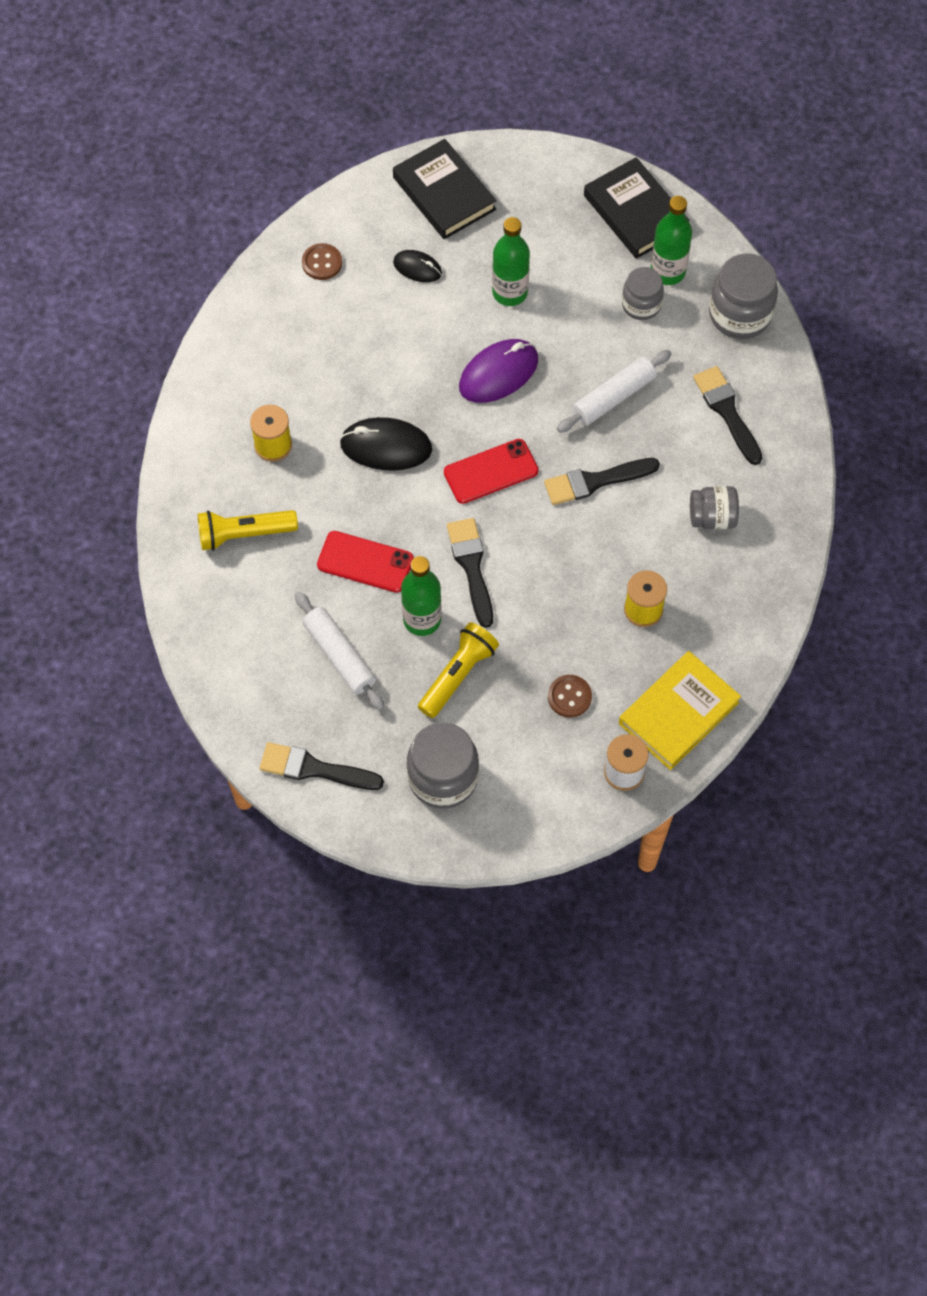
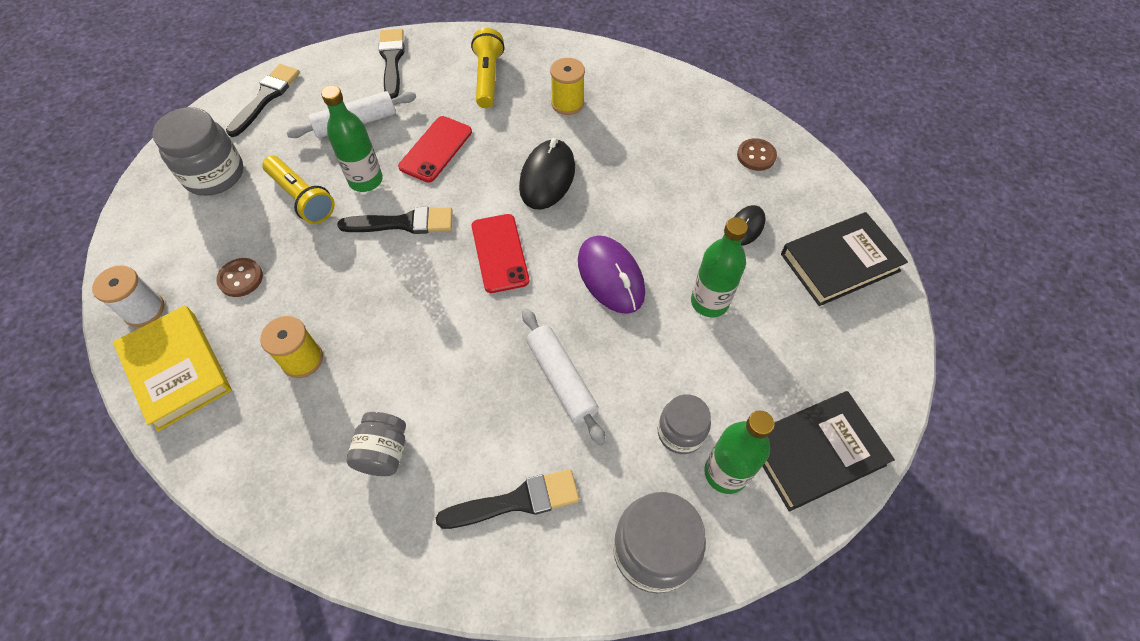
camera: 100 degrees right, 5 degrees down
black brush [544,458,660,505] -> black brush moved to [379,29,404,99]

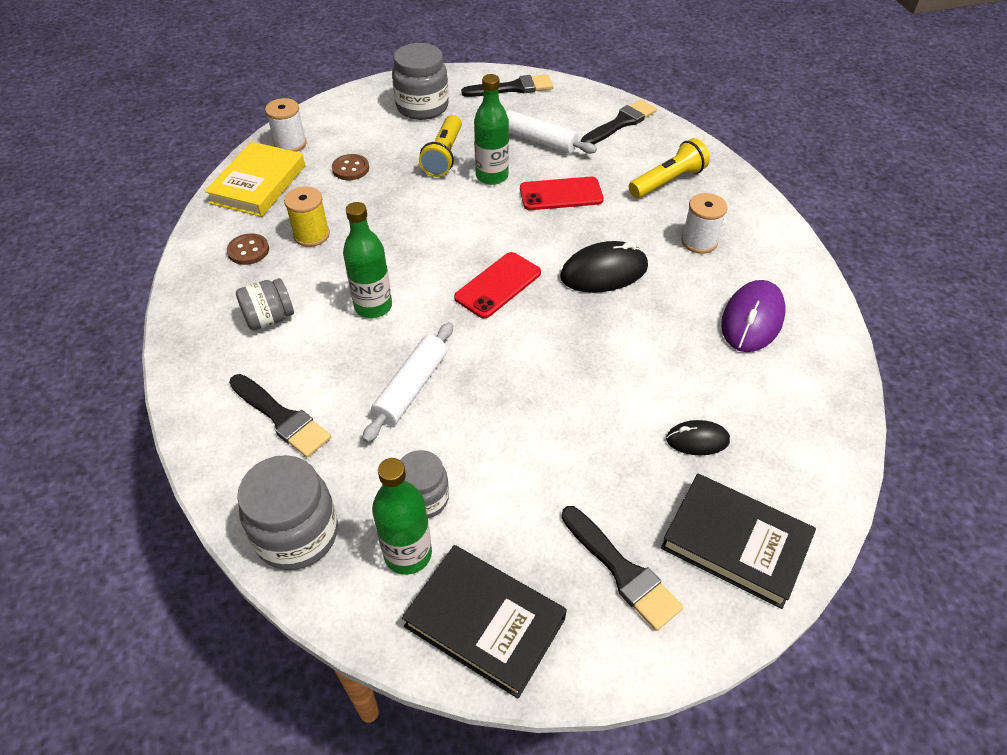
camera: 55 degrees right, 10 degrees down
black brush [337,207,453,234] -> black brush moved to [561,506,683,631]
yellow spool [550,58,585,115] -> white spool [681,193,728,254]
purple mouse [578,235,645,314] -> purple mouse moved to [721,280,786,352]
green bottle [691,217,748,318] -> green bottle moved to [343,202,392,318]
brown button [737,138,777,171] -> brown button moved to [227,233,269,265]

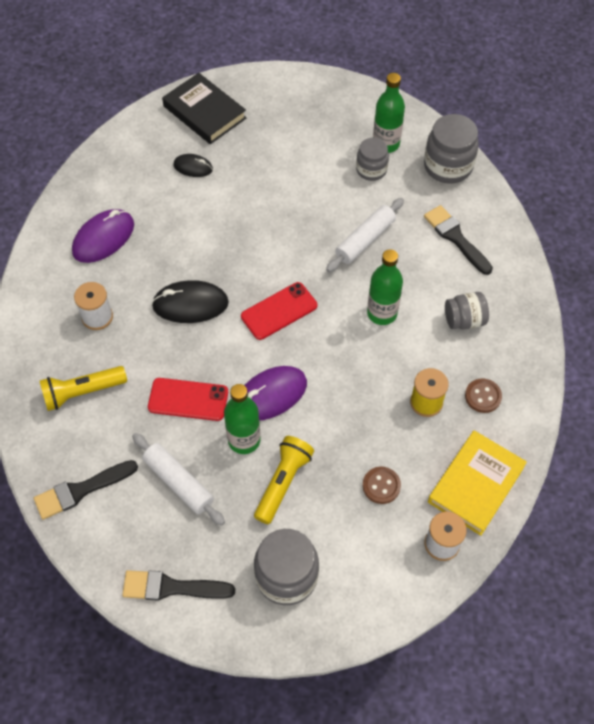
camera: 165 degrees left, 10 degrees up
black book [402,545,567,699] -> none
black brush [561,506,683,631] -> none
none -> purple mouse [244,366,307,421]

